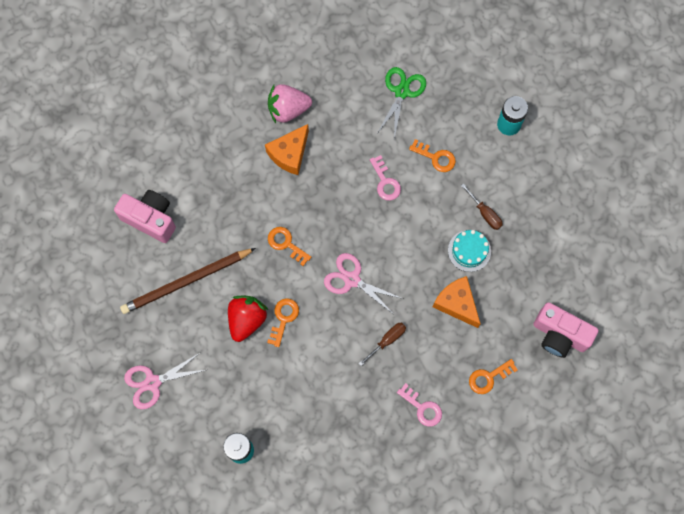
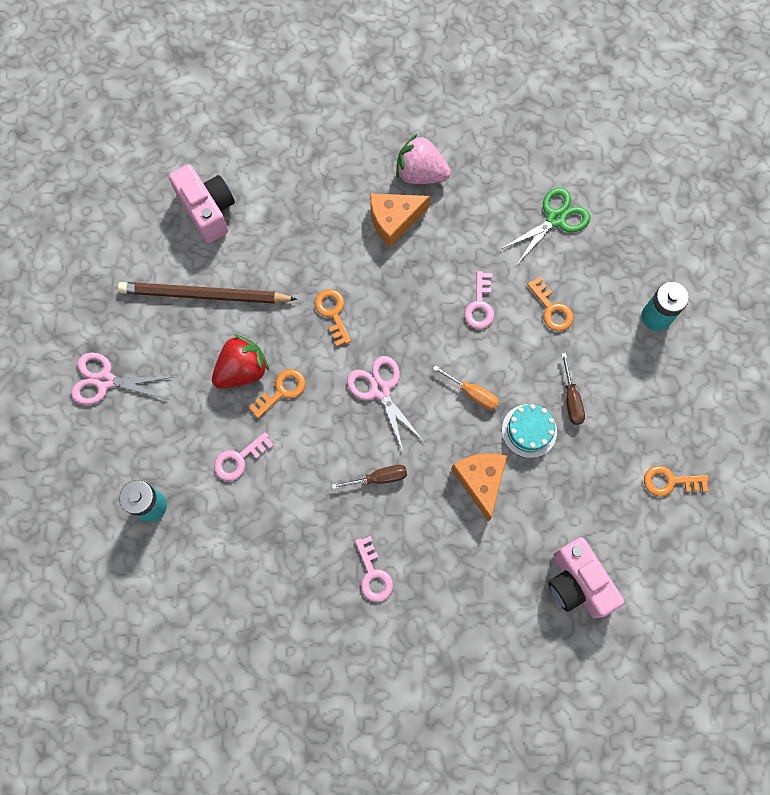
camera: 30 degrees right, 0 degrees up
orange key [469,359,518,394] -> orange key moved to [644,465,709,497]
none -> pink key [214,432,274,481]
none -> orange screwdriver [433,365,499,410]

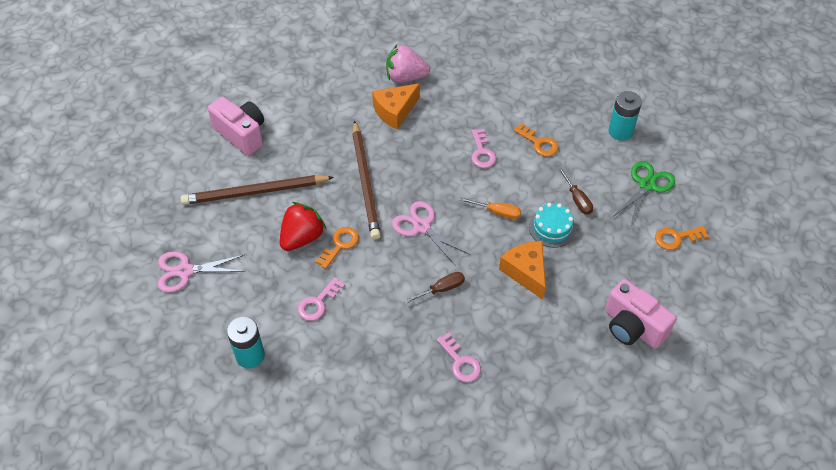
camera: 15 degrees left, 20 degrees down
orange key [314,289,351,347] -> brown pencil [352,120,381,240]
green scissors [501,187,590,265] -> green scissors moved to [614,161,675,225]

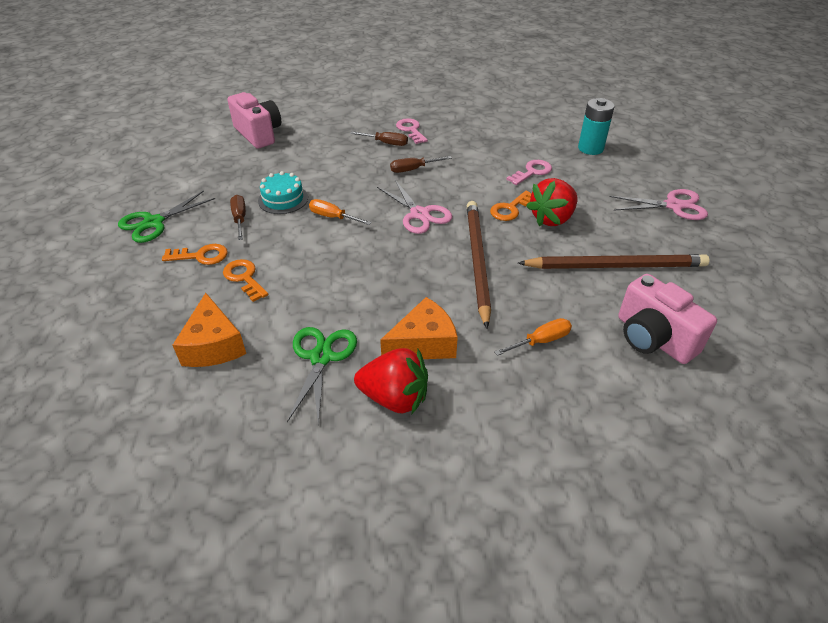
camera: 170 degrees left, 10 degrees down
pink strawberry [386,44,430,83] -> red strawberry [354,348,428,414]
pink key [471,129,496,168] -> none
orange cheese [499,241,546,300] -> orange cheese moved to [173,293,246,367]
turquoise battery [609,91,642,141] -> none
orange key [655,226,709,250] -> orange key moved to [162,244,228,265]
none -> green scissors [287,327,357,425]
none -> brown screwdriver [350,131,408,146]
none -> orange screwdriver [494,318,572,356]

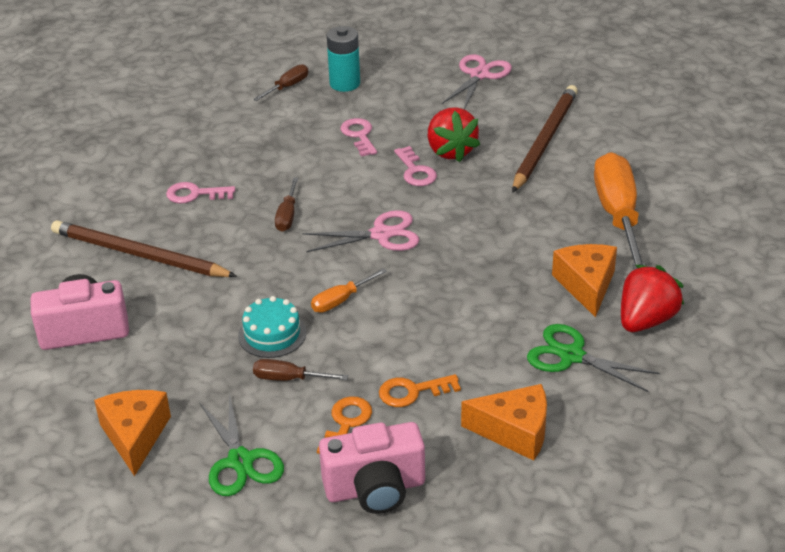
camera: 65 degrees left, 5 degrees down
brown screwdriver [350,131,408,146] -> brown screwdriver moved to [253,64,308,101]
brown pencil [467,201,491,329] -> brown pencil moved to [51,220,237,277]
orange key [490,191,531,221] -> pink key [394,146,437,186]
orange screwdriver [494,318,572,356] -> orange screwdriver [594,152,646,270], size x2.16
pink camera [618,274,717,364] -> pink camera moved to [319,422,425,514]
none -> orange cheese [94,390,171,476]

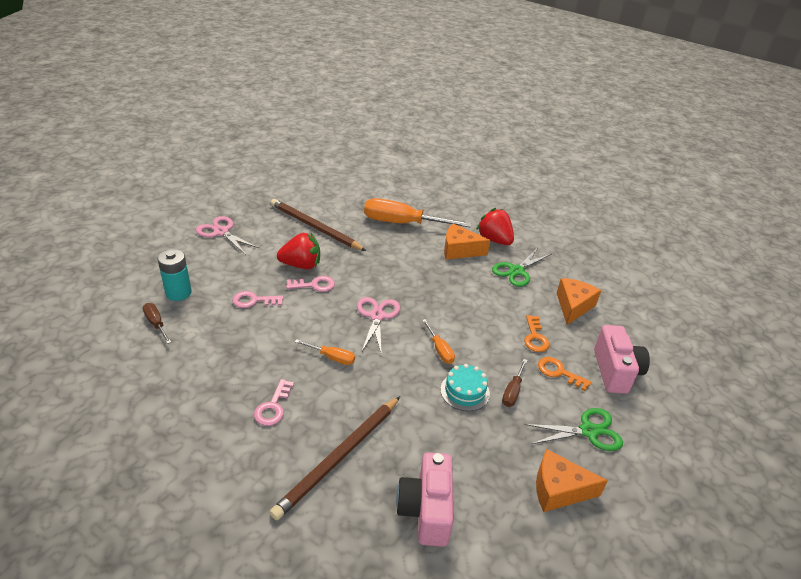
camera: 80 degrees left, 0 degrees up
brown screwdriver [275,177,298,232] -> orange screwdriver [295,339,355,365]

